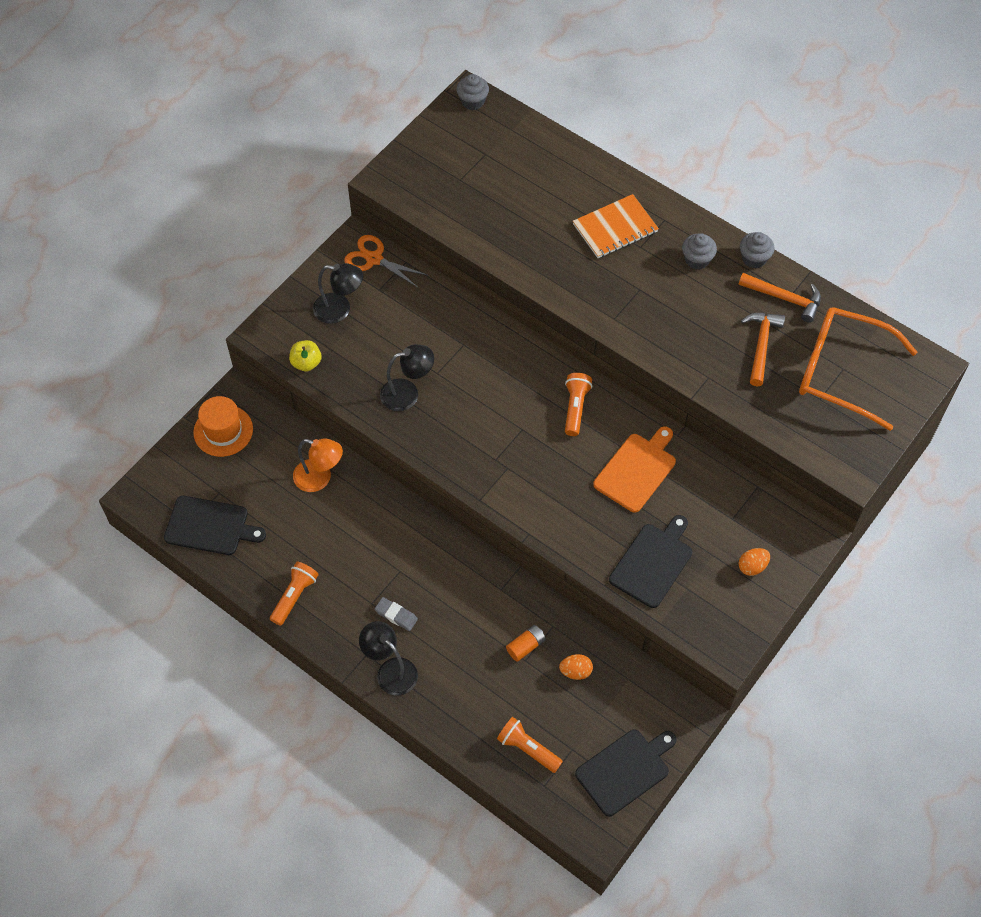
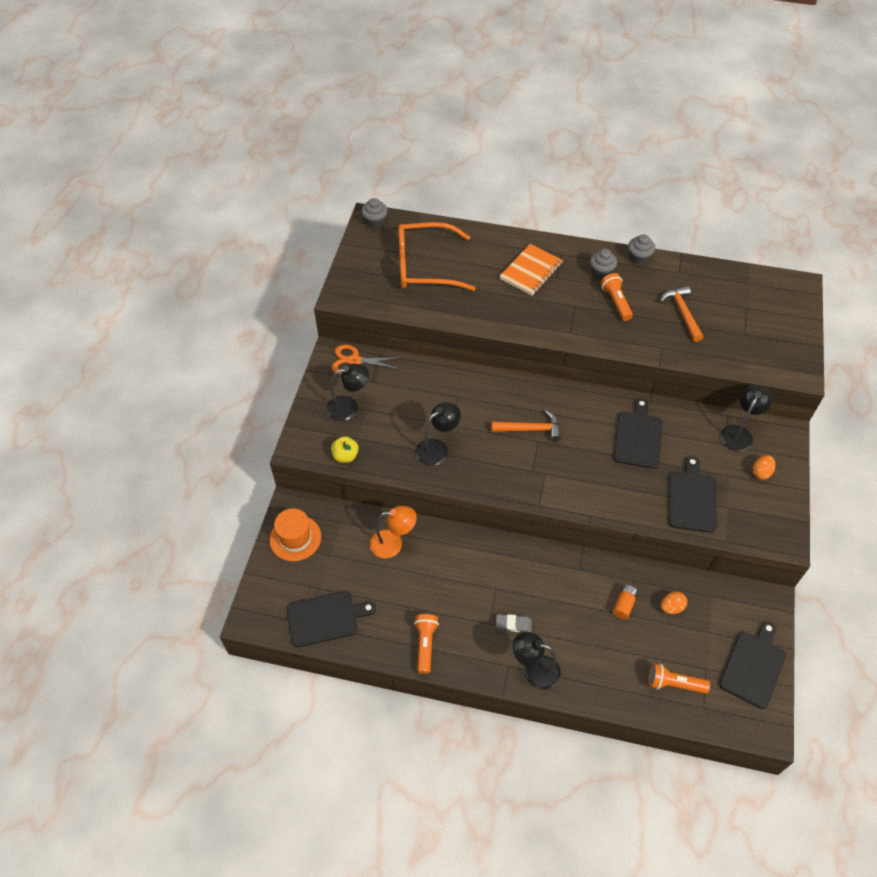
camera: 25 degrees left, 5 degrees down
orange flashlight [565,373,592,436] -> orange flashlight moved to [601,273,633,321]
orange cutting board [593,426,676,513] -> black cutting board [613,398,662,469]
orange hammer [738,273,821,323] -> orange hammer moved to [491,410,561,442]
orange glasses [799,307,917,431] -> orange glasses moved to [398,222,476,291]
none -> black lamp [721,385,772,452]

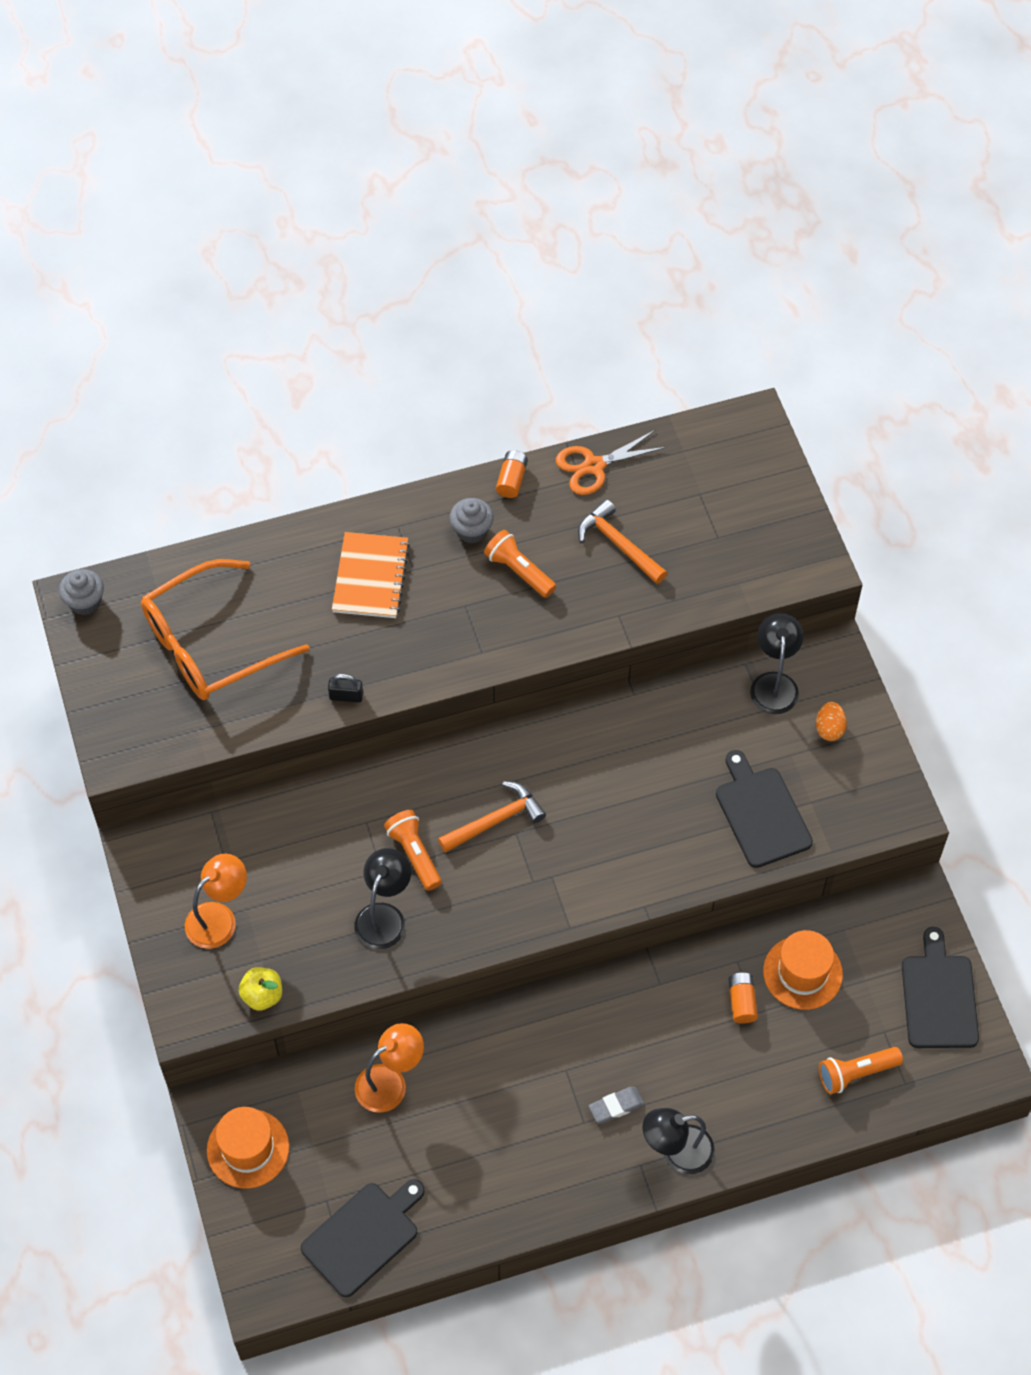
camera: 30 degrees left, 5 degrees up
black lamp [326,364,369,421] -> orange lamp [185,854,247,949]
orange scissors [332,344,403,374] -> orange scissors moved to [556,430,667,495]
orange flashlight [414,614,439,674] -> orange flashlight moved to [384,810,442,891]
black cutting board [613,398,662,469] -> none
grey cupcake [628,234,655,265] -> orange battery [496,450,528,498]
orange egg [661,592,687,614] -> orange hat [763,930,843,1010]
none -> black padlock [328,674,363,703]

